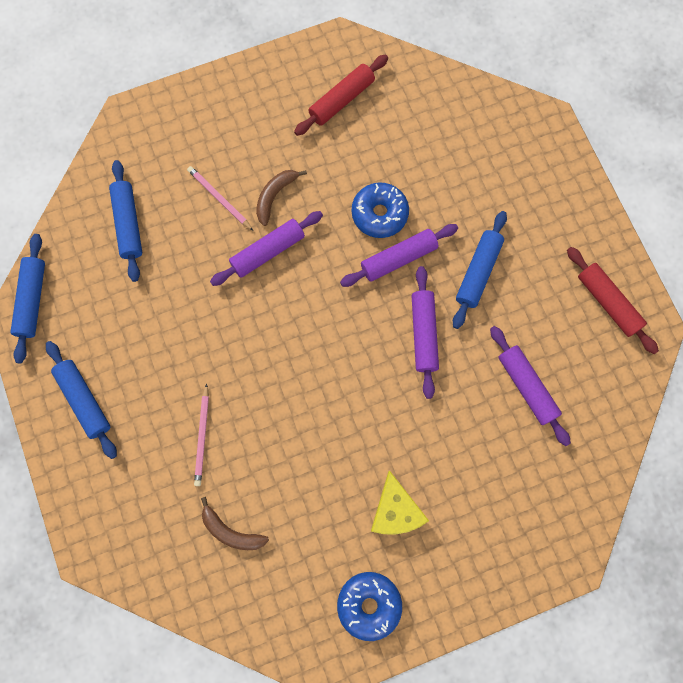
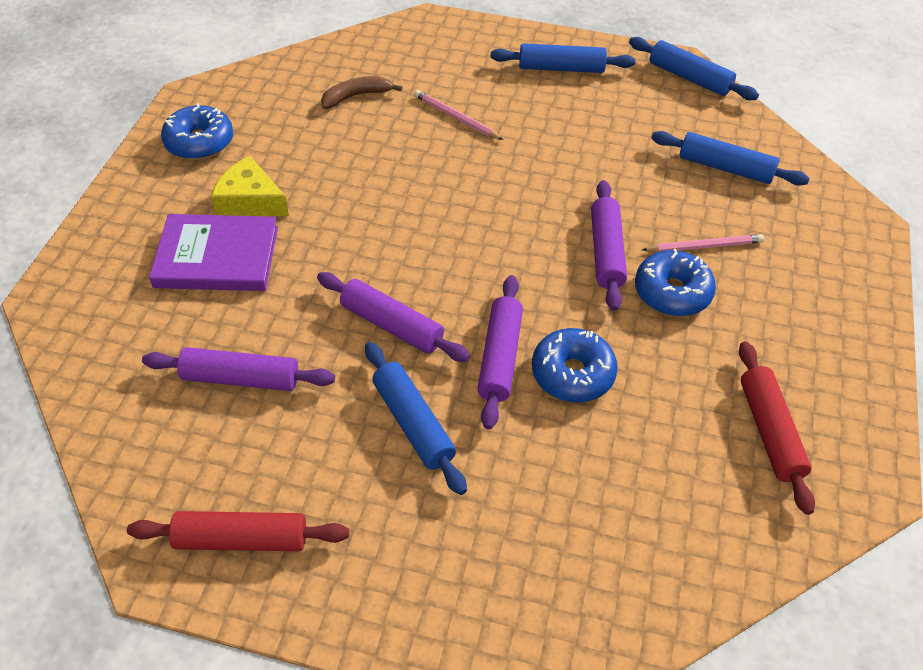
camera: 125 degrees right, 25 degrees down
brown banana [256,170,307,226] -> blue donut [635,249,716,316]
none -> purple book [149,214,278,291]

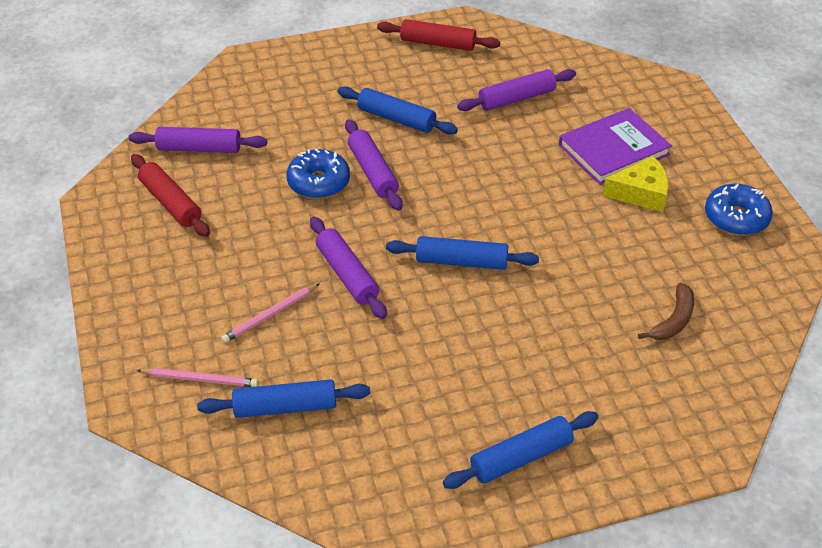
camera: 150 degrees right, 5 degrees down
red rolling pin [127,511,349,551] -> red rolling pin turned 45 degrees clockwise [377,19,500,51]
purple rolling pin [317,272,470,362] -> purple rolling pin moved to [129,127,267,153]
pink pencil [414,90,503,140] -> pink pencil moved to [137,368,258,387]
blue rolling pin [629,37,759,100] -> blue rolling pin moved to [386,236,539,270]
blue donut [635,249,716,316] -> none

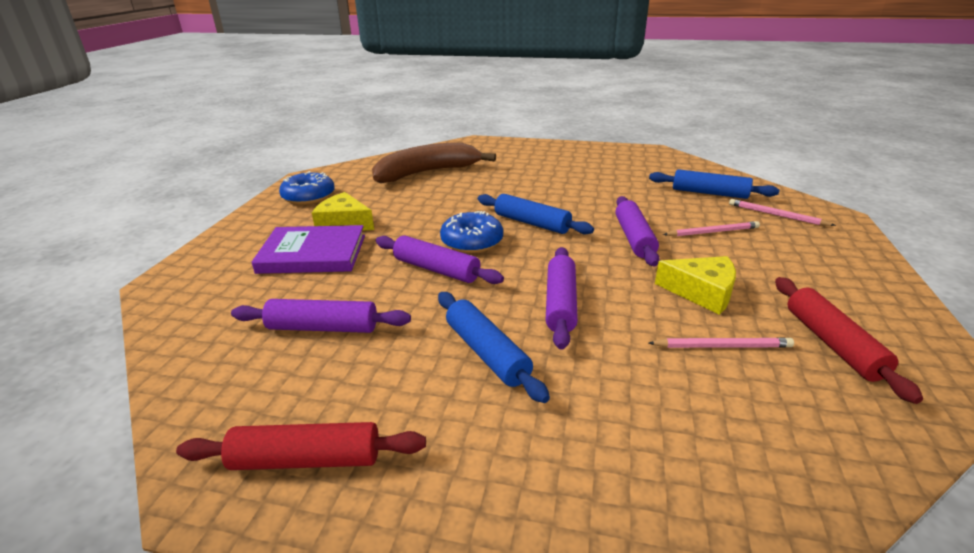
camera: 150 degrees left, 15 degrees down
purple rolling pin [129,127,267,153] -> purple rolling pin moved to [376,236,504,284]
blue donut [286,149,350,199] -> blue donut moved to [440,211,503,253]
red rolling pin [377,19,500,51] -> red rolling pin turned 45 degrees counterclockwise [176,422,426,470]
blue rolling pin [443,411,598,489] -> none
brown banana [638,282,694,340] -> brown banana [372,142,496,183], size x2.07
none -> pink pencil [649,337,794,348]
none -> yellow cheese [655,256,736,315]

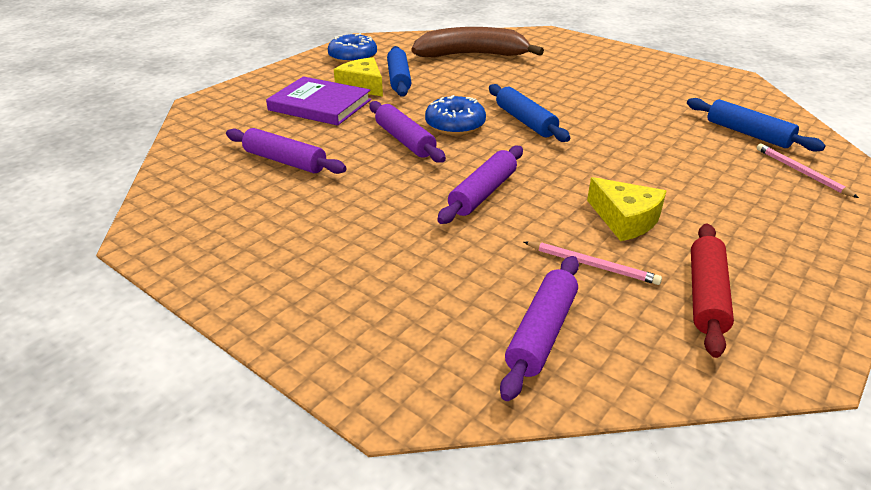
camera: 25 degrees right, 5 degrees up
red rolling pin [176,422,426,470] -> none
blue rolling pin [438,292,550,403] -> blue rolling pin moved to [387,46,412,97]
purple rolling pin [616,196,660,267] -> purple rolling pin moved to [500,256,579,401]
pink pencil [663,221,760,237] -> none

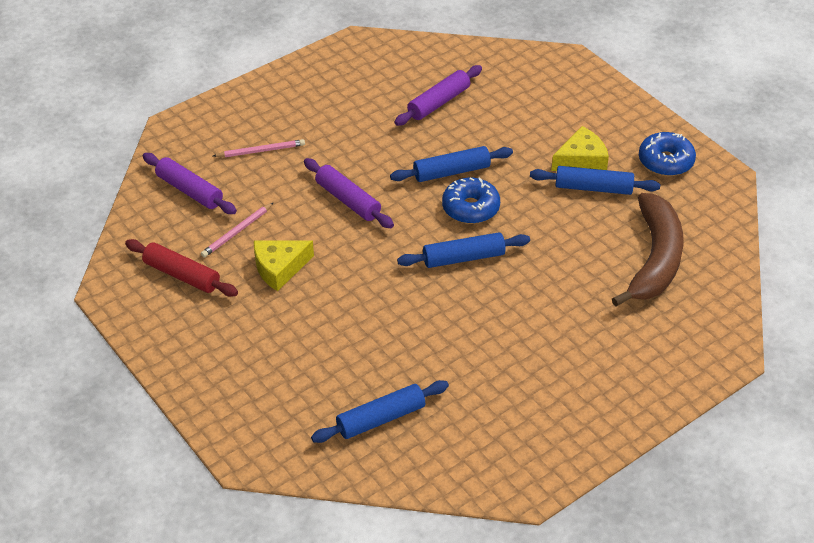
camera: 105 degrees right, 10 degrees up
purple book [266,76,371,126] -> none
purple rolling pin [369,101,446,163] -> blue rolling pin [390,146,513,182]
pink pencil [757,144,859,198] -> pink pencil moved to [213,139,305,157]

